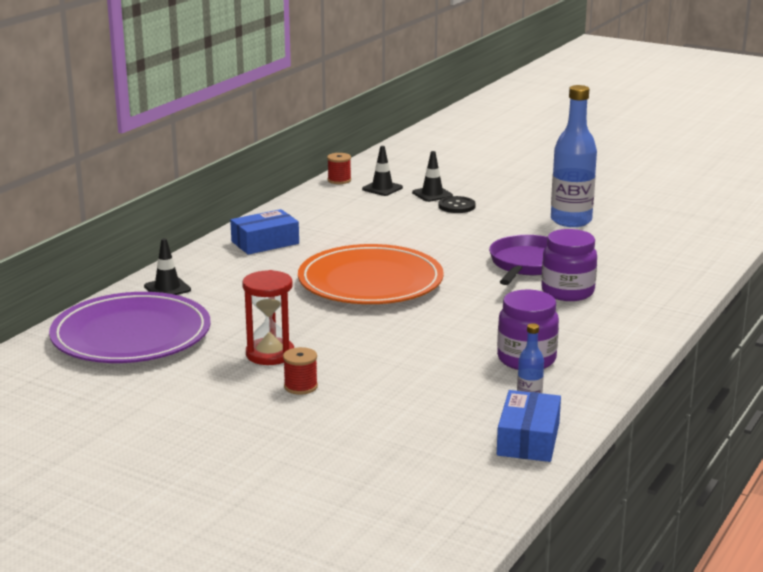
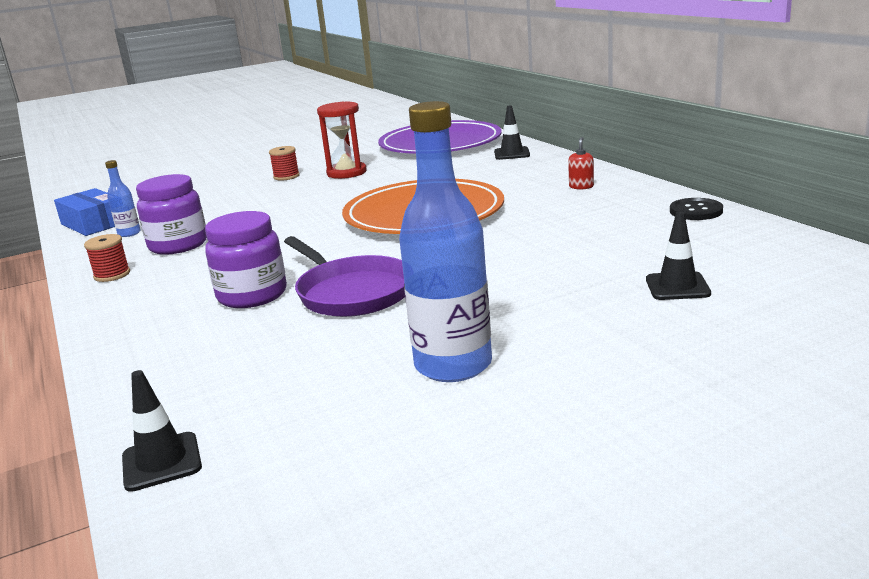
camera: 125 degrees right, 0 degrees up
blue box [230,209,299,255] -> red soap dispenser [568,137,594,189]
red spool [327,153,351,184] -> red spool moved to [84,234,130,282]
black traffic cone [362,146,403,196] -> black traffic cone moved to [122,370,202,492]
black button [438,196,476,213] -> black button moved to [670,198,723,220]

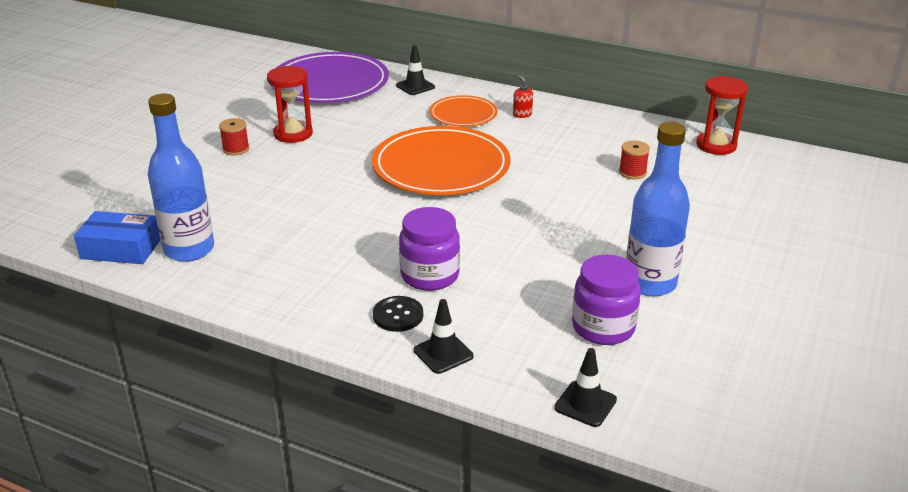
camera: 40 degrees left, 10 degrees up
red spool [84,234,130,282] -> red spool moved to [619,140,650,179]
blue bottle [105,160,141,237] -> blue bottle [148,94,214,262], size x2.20
purple jar [136,174,207,255] -> purple jar moved to [572,255,641,345]
purple pan [284,236,405,317] -> none
black traffic cone [646,212,711,300] -> black traffic cone moved to [414,299,474,374]
black button [670,198,723,220] -> black button moved to [373,296,423,332]
none -> orange plate [429,95,498,127]
none -> red hourglass [696,76,748,155]

